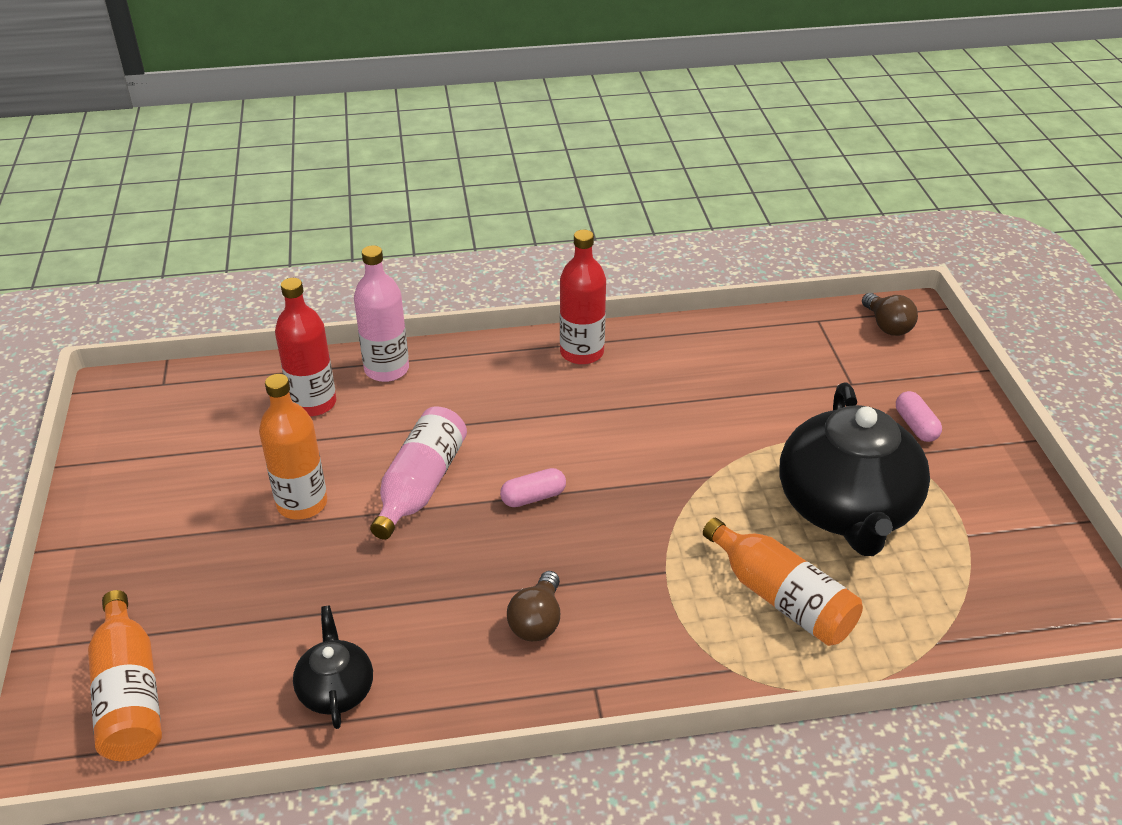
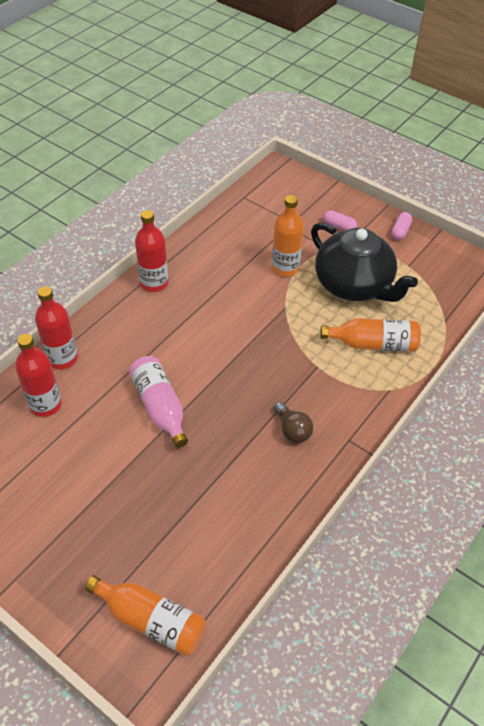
camera: 45 degrees left, 10 degrees up
orange bottle [259,374,327,520] -> orange bottle moved to [272,195,304,276]
black teapot [293,606,373,729] -> none
pink bottle [354,245,409,382] -> red bottle [35,286,78,369]
pink capsule [500,468,566,507] -> pink capsule moved to [391,212,412,240]
brown light bulb [862,293,918,336] -> none

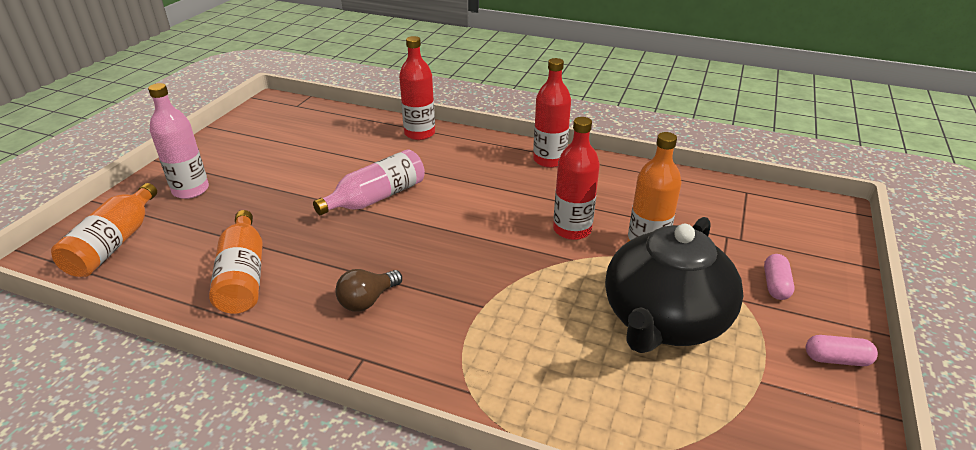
camera: 75 degrees right, 15 degrees down
red bottle [15,334,62,417] -> red bottle moved to [553,117,600,240]
orange bottle [320,318,421,352] -> orange bottle moved to [209,210,263,314]
none -> pink bottle [148,83,209,199]

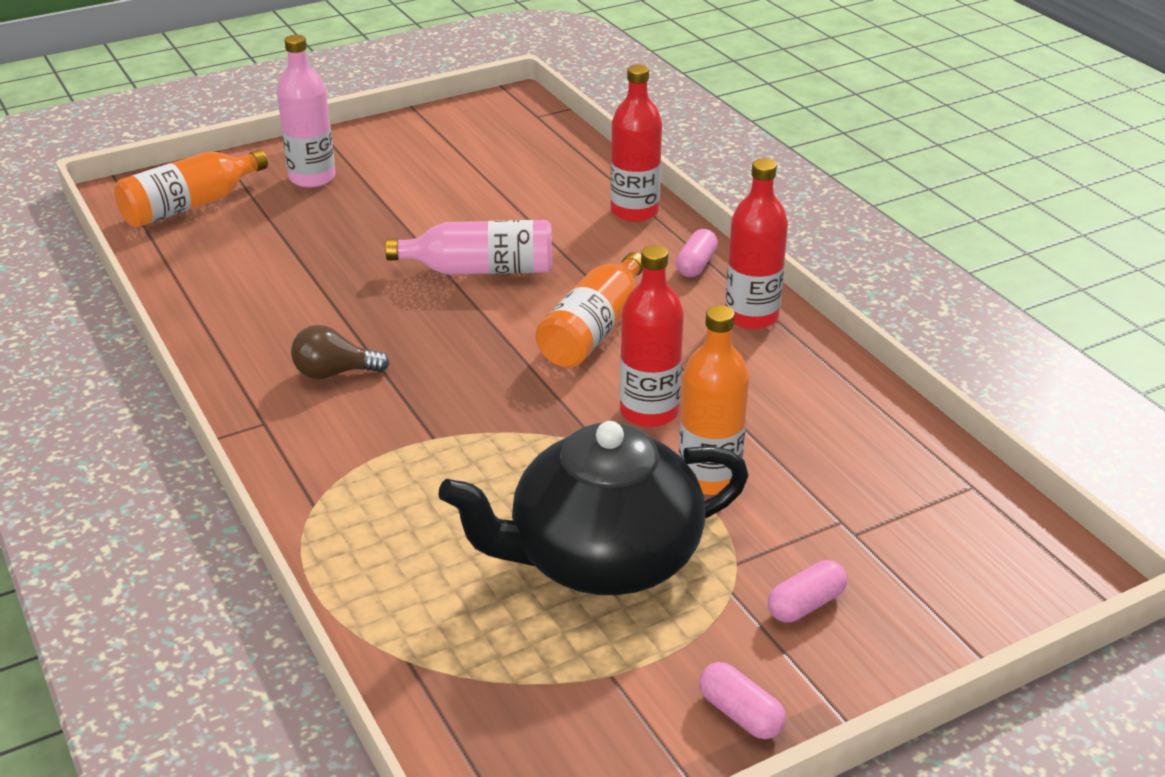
camera: 40 degrees right, 0 degrees up
orange bottle [209,210,263,314] -> orange bottle moved to [536,252,643,368]
none -> pink capsule [676,229,718,277]

